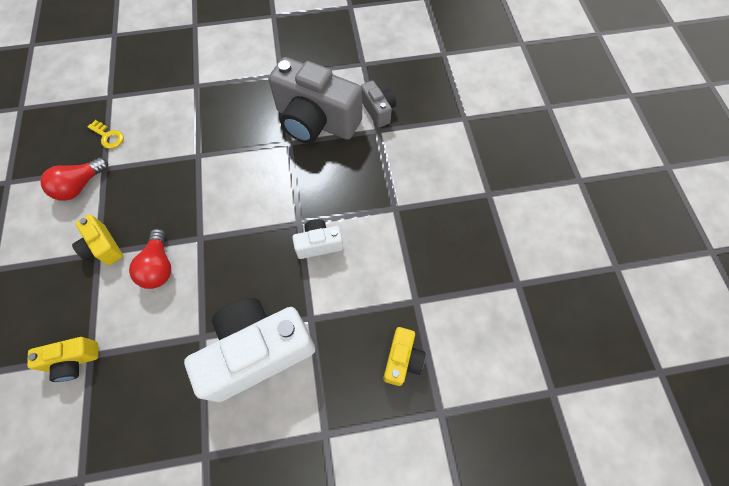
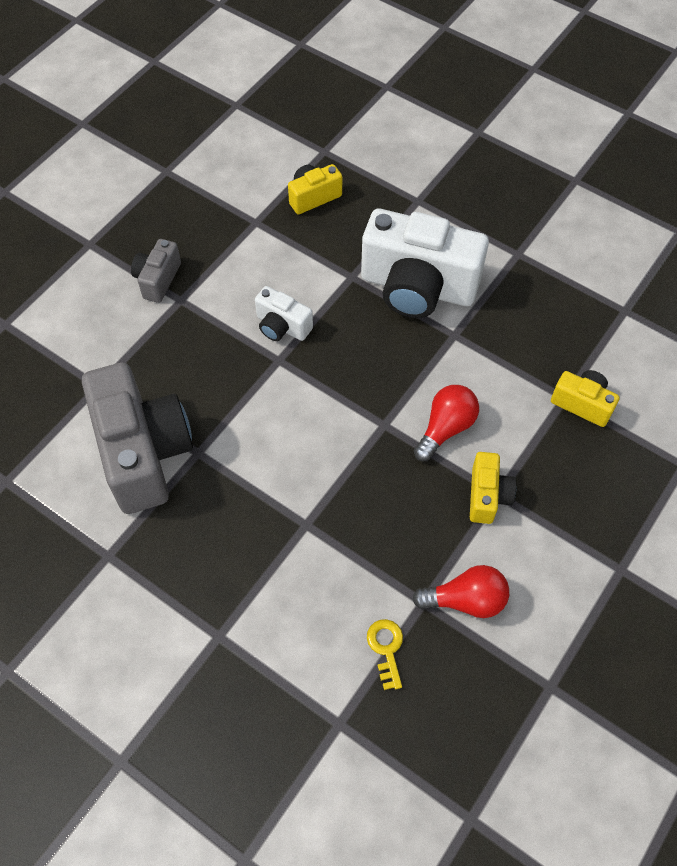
camera: 135 degrees left, 5 degrees down
grey camera [361,80,396,128] -> grey camera moved to [131,239,181,303]

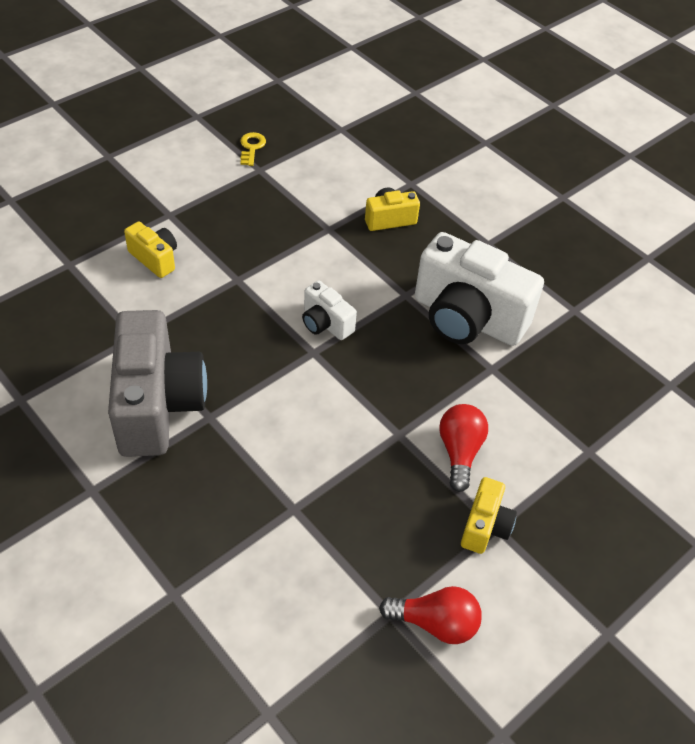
camera: 10 degrees right, 10 degrees down
grey camera [131,239,181,303] -> none
yellow key [367,619,403,690] -> yellow key moved to [240,132,266,166]
red light bulb [414,385,479,461] -> red light bulb turned 45 degrees counterclockwise [439,404,488,492]
yellow camera [551,370,620,427] -> yellow camera moved to [124,222,177,278]

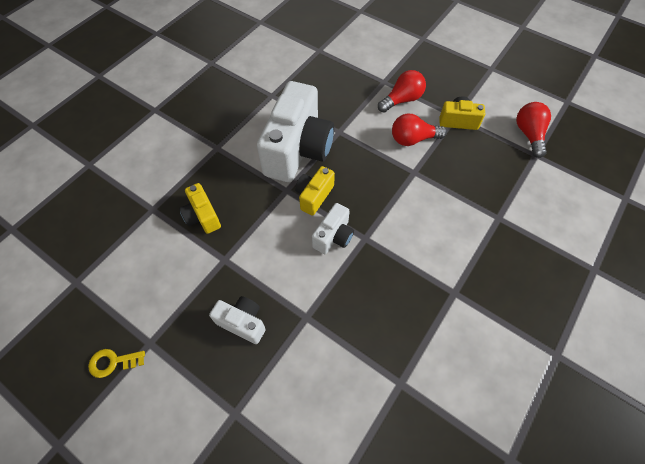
camera: 100 degrees left, 10 degrees up
grey camera [108,310,207,457] -> none
yellow camera [124,222,177,278] -> yellow camera moved to [295,166,335,216]
none -> white camera [209,296,266,344]
none -> red light bulb [378,70,426,113]

